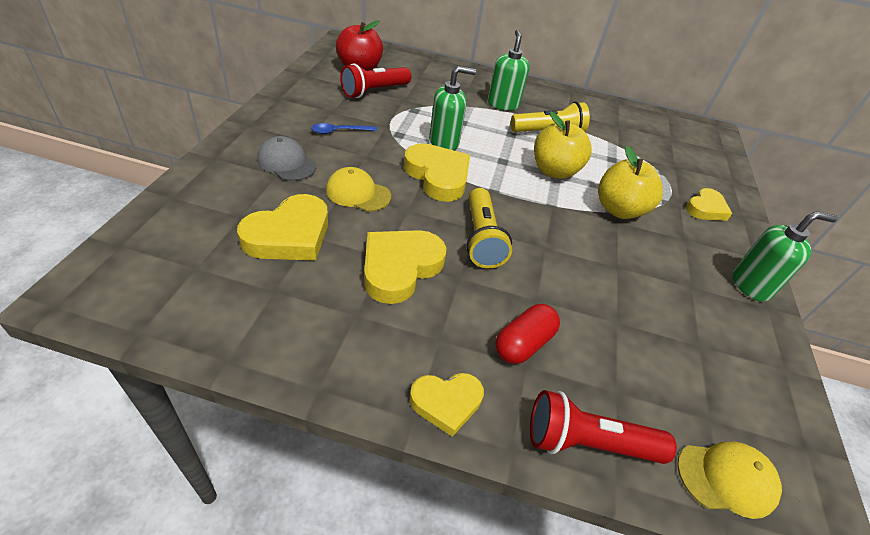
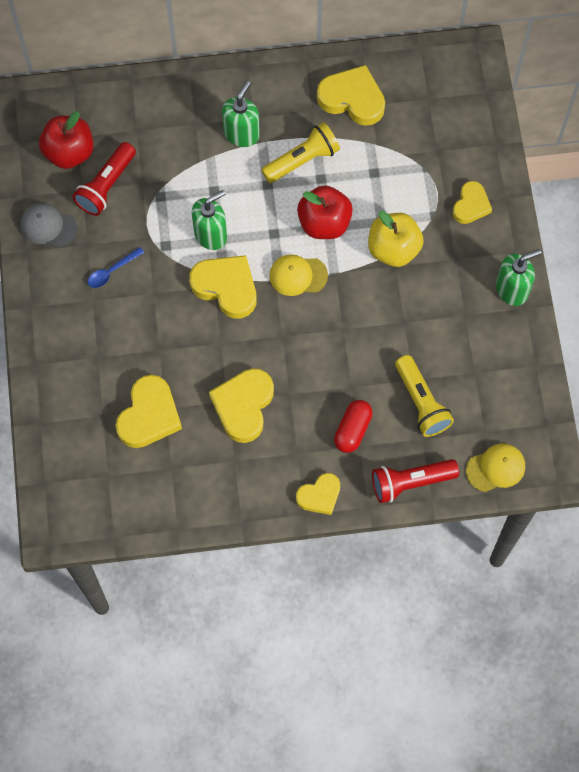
camera: 15 degrees left, 25 degrees up
grey cap [257,136,316,181] -> grey cap moved to [21,203,77,248]
yellow cap [326,167,391,212] -> yellow cap moved to [269,254,328,296]
yellow flashlight [466,188,512,268] -> yellow flashlight moved to [395,355,454,437]
green soap dispenser [488,30,530,111] -> green soap dispenser turned 45 degrees clockwise [222,81,260,147]
yellow apple [534,112,592,179] -> red apple [297,185,353,239]
none -> yellow heart [317,65,385,126]

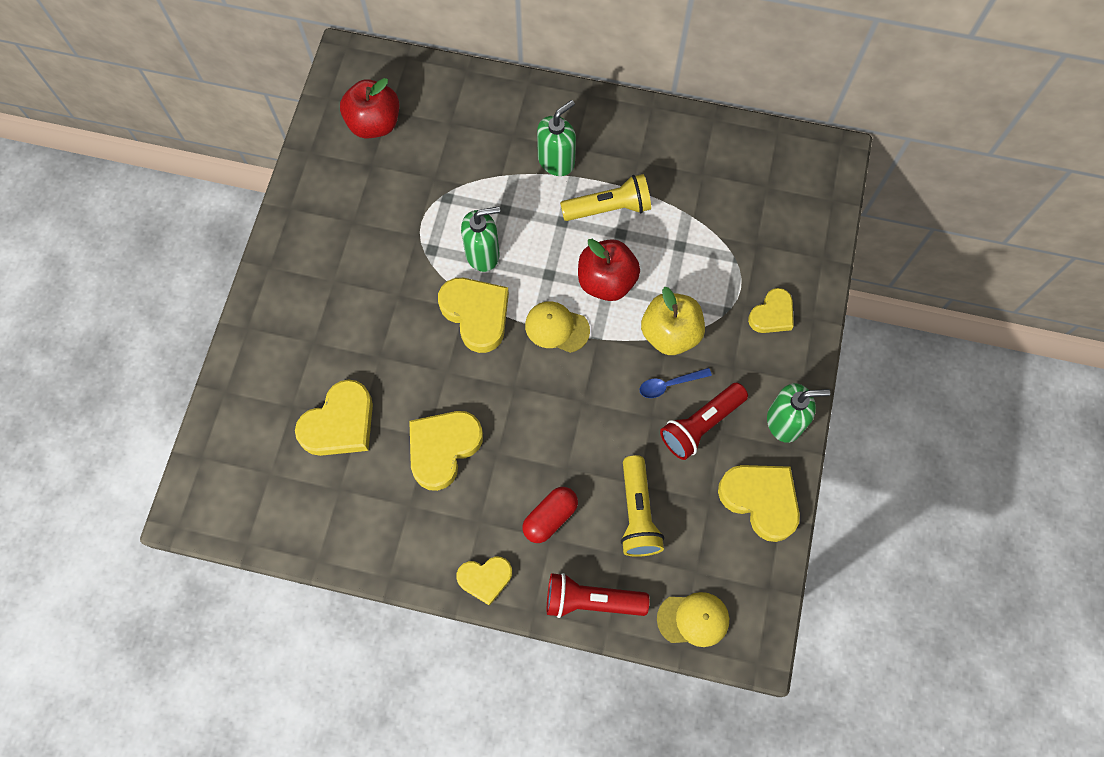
camera: 20 degrees right, 0 degrees up
grey cap [21,203,77,248] -> none
red flashlight [73,142,136,216] -> red flashlight moved to [660,383,748,460]
blue spoon [88,247,144,288] -> blue spoon moved to [639,368,712,398]
yellow heart [317,65,385,126] -> yellow heart moved to [718,465,800,542]

